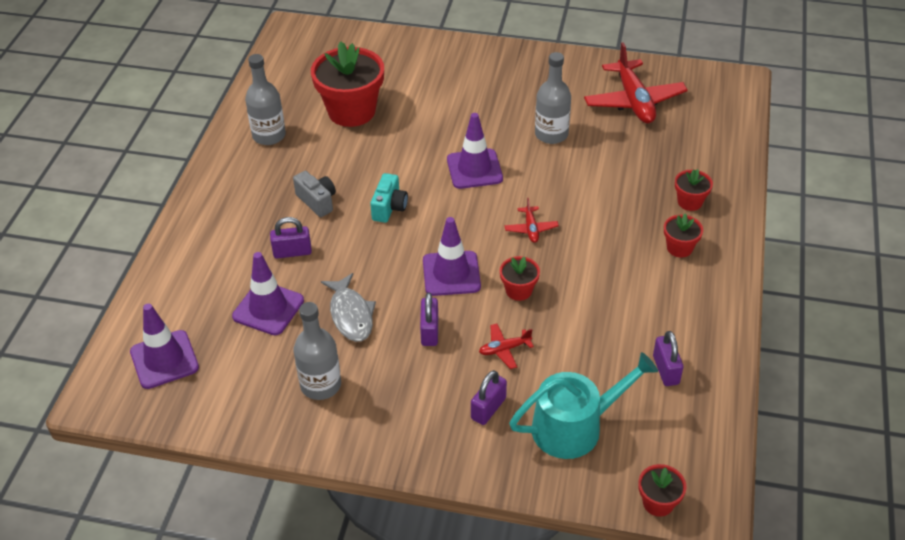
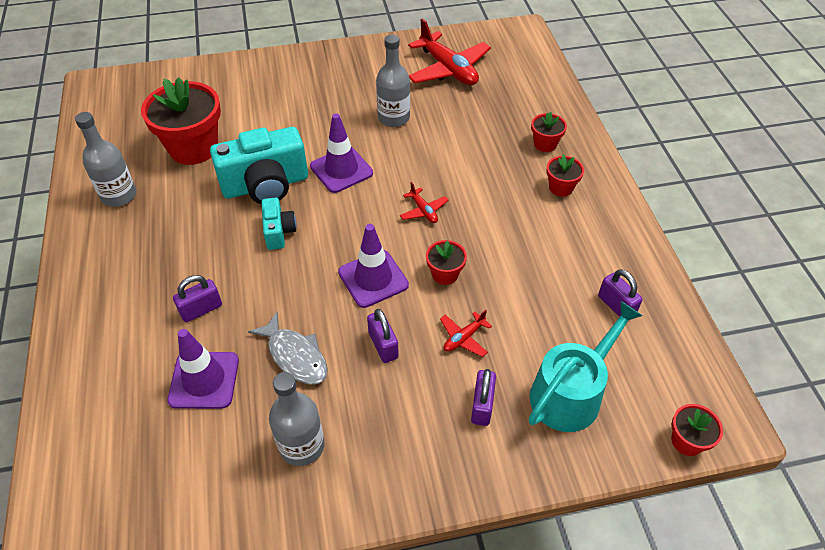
camera: 25 degrees left, 5 degrees up
purple traffic cone [130,303,199,389] -> none
grey camera [293,171,336,217] -> none
none -> turquoise camera [210,127,308,204]

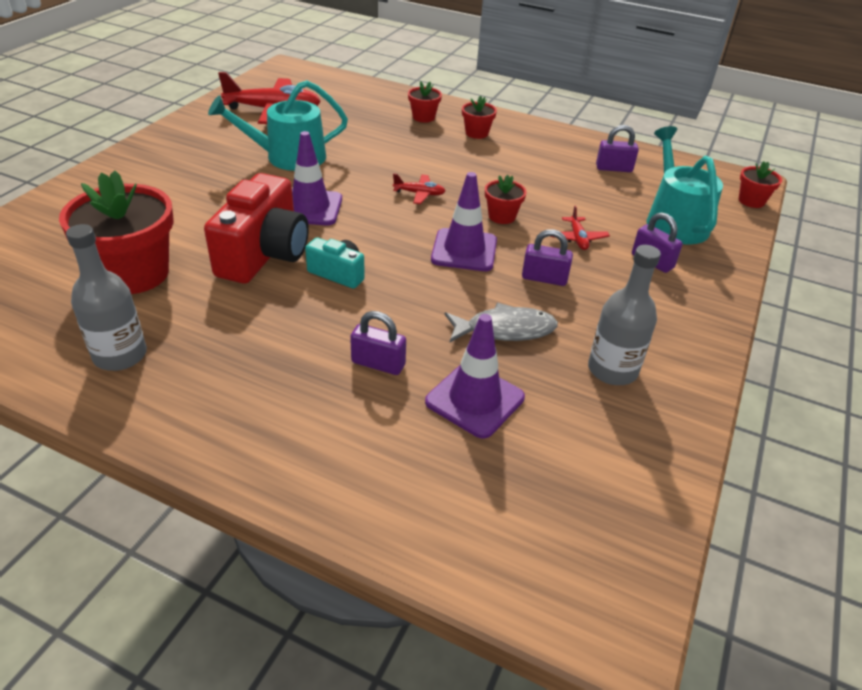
camera: 55 degrees left, 10 degrees down
purple padlock [173,275,222,322] -> purple padlock turned 75 degrees counterclockwise [350,311,406,375]
turquoise camera [210,127,308,204] -> red camera [204,173,309,284]
grey bottle [376,35,410,127] -> turquoise watering can [208,80,348,171]

